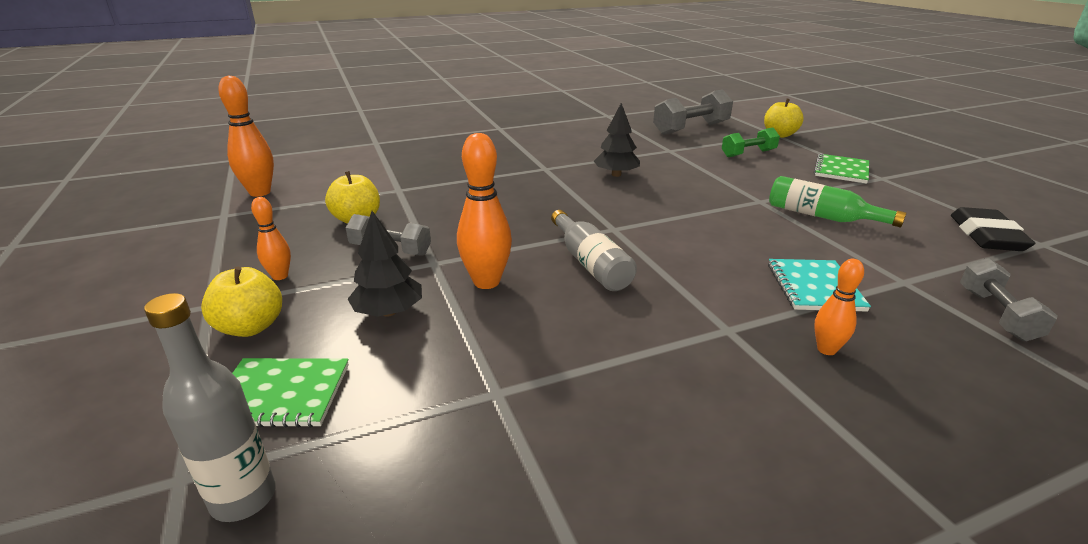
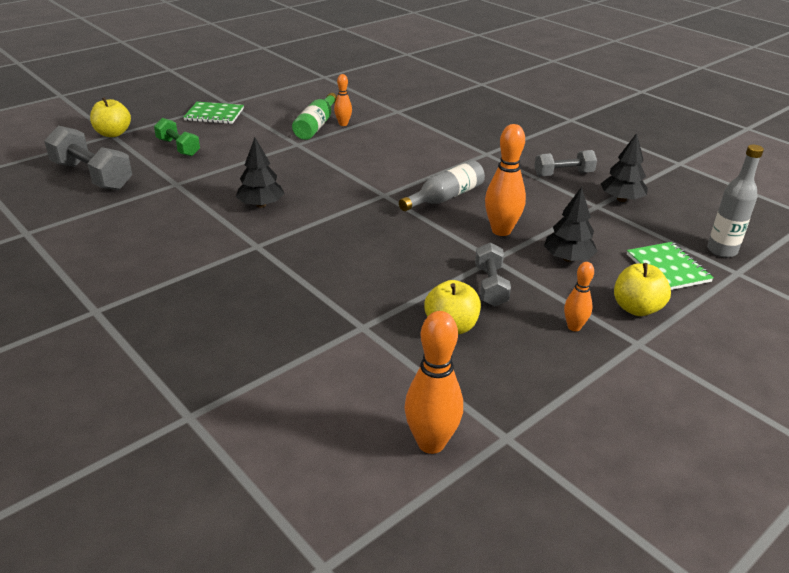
camera: 110 degrees left, 5 degrees up
turquoise notebook [768,259,871,312] -> none
orange bowling pin [814,259,864,355] -> orange bowling pin moved to [334,74,352,126]
black eraser [951,207,1035,251] -> none
grey dumbbell [960,258,1057,341] -> grey dumbbell moved to [534,150,597,177]
none -> black tree [601,133,648,202]

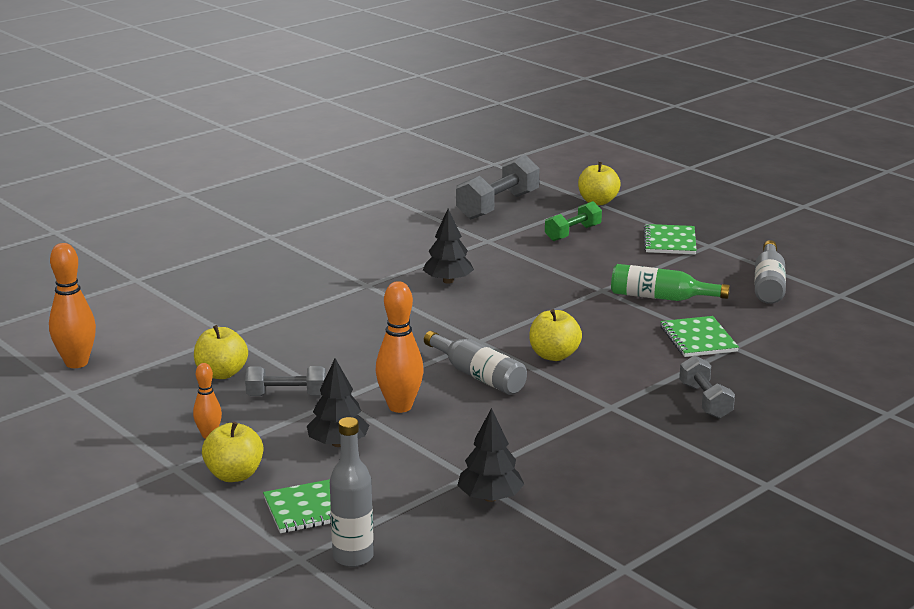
camera: 90 degrees right, 10 degrees down
orange bowling pin [334,74,352,126] -> none
grey dumbbell [534,150,597,177] -> grey dumbbell moved to [679,355,735,419]
none -> yellow apple [529,309,582,361]
none -> green notebook [660,316,739,357]
none -> grey bottle [754,240,786,304]

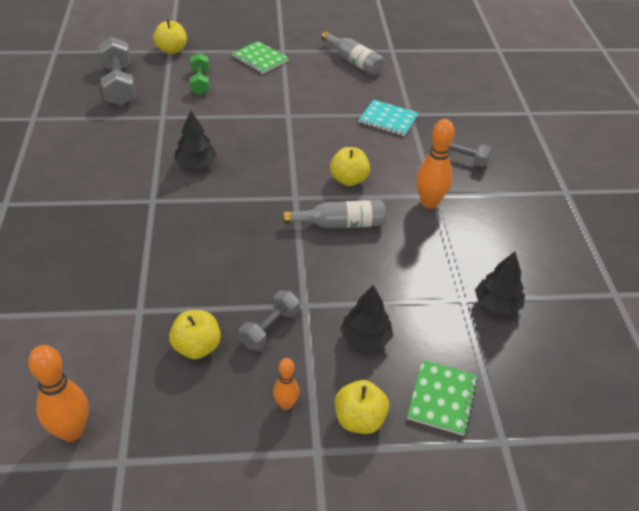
camera: 55 degrees left, 20 degrees up
grey bottle [330,417,374,567] -> none
orange bowling pin [375,281,424,413] -> orange bowling pin moved to [416,119,455,209]
green bottle [611,264,730,301] -> none
green notebook [660,316,739,357] -> turquoise notebook [359,100,419,136]

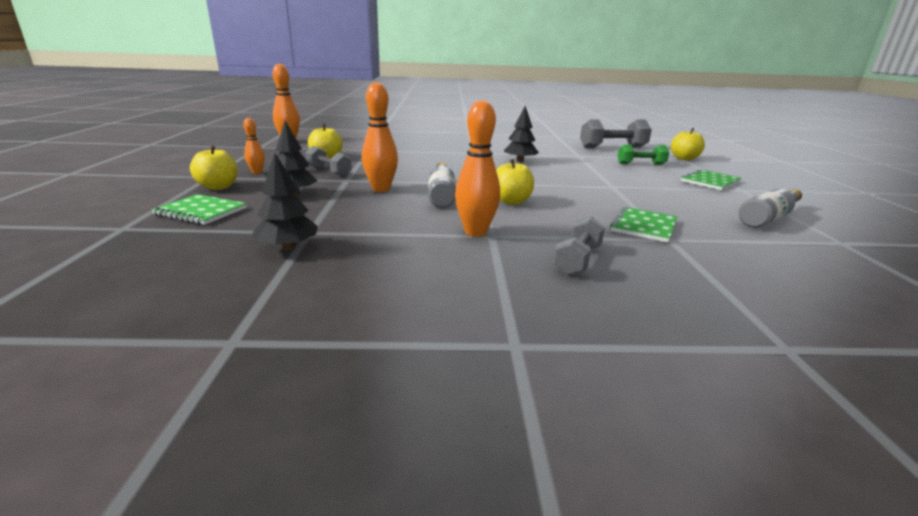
camera: 95 degrees right, 20 degrees down
turquoise notebook [359,100,419,136] -> green notebook [610,207,677,242]
none -> orange bowling pin [362,82,398,192]

